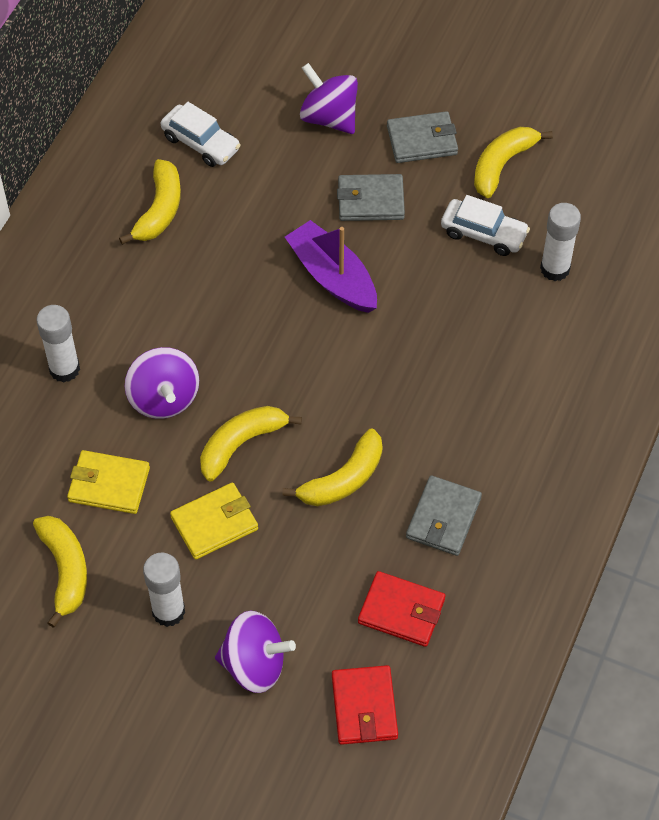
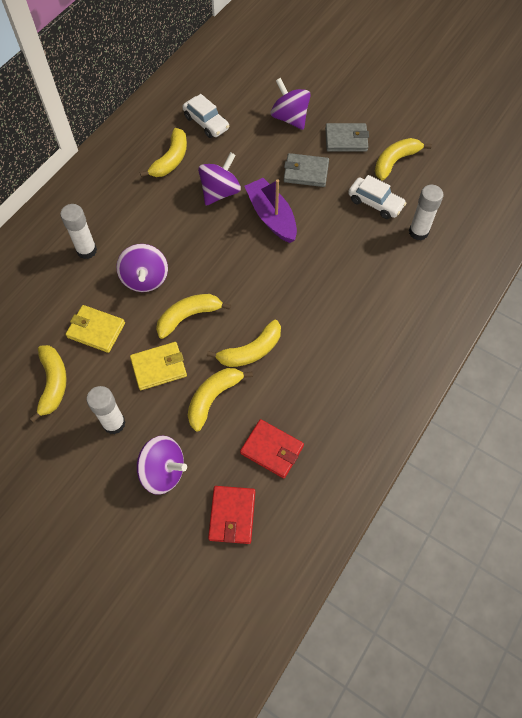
camera: 10 degrees right, 5 degrees up
grey wallet [406,475,482,556] -> none
none -> yellow banana [188,368,253,431]
none -> purple spinning top [198,152,241,206]

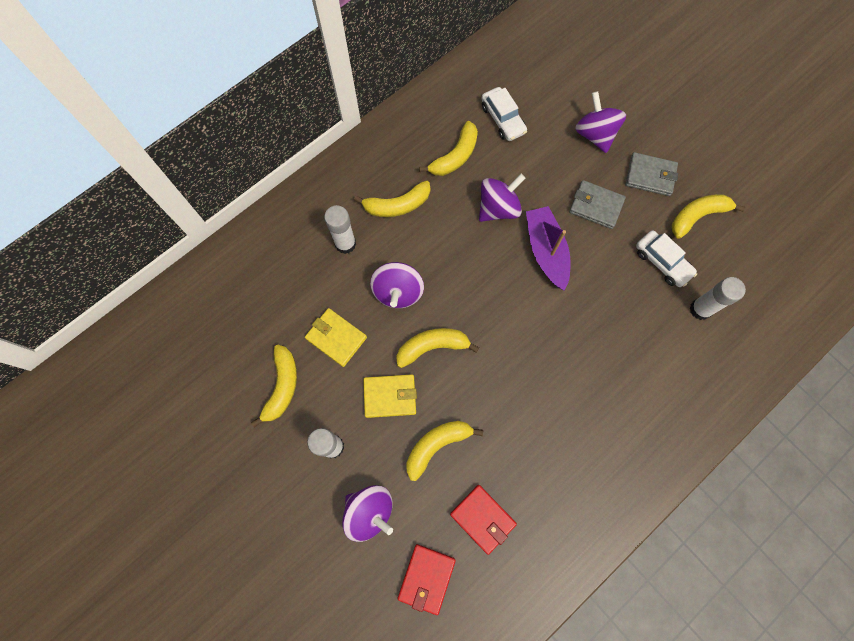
camera: 15 degrees right, 10 degrees up
yellow banana [207,320,281,367] -> yellow banana moved to [354,180,431,217]

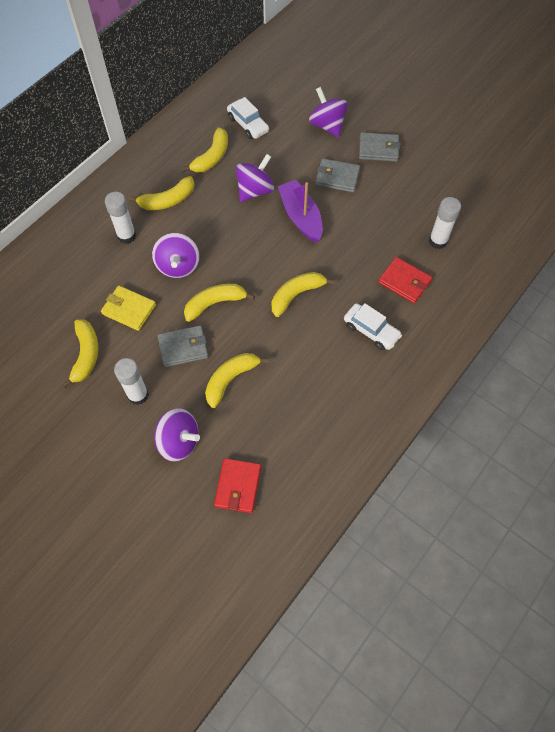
camera: 10 degrees left, 10 degrees down
yellow wallet [363,374,417,418] -> grey wallet [158,325,208,367]
red wallet [450,485,517,555] -> red wallet moved to [378,257,432,303]
white car [636,230,697,287] -> white car moved to [344,303,402,350]
yellow banana [672,194,745,239] -> yellow banana moved to [272,272,335,317]

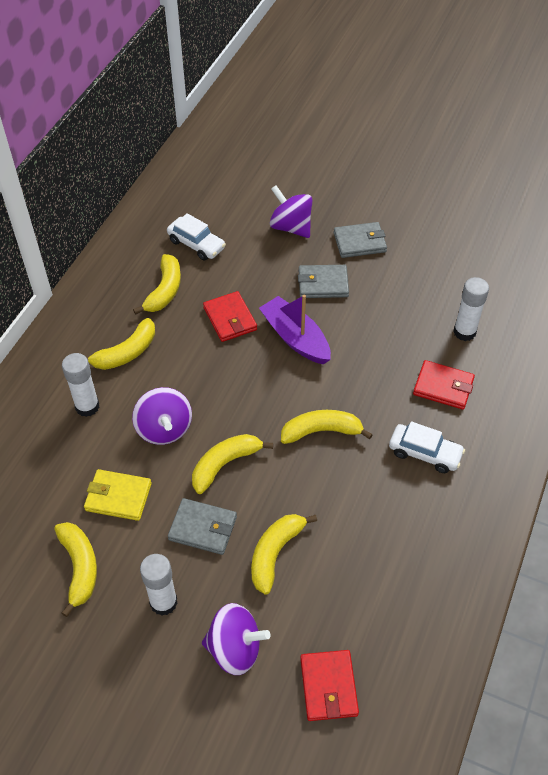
camera: 15 degrees left, 10 degrees down
grey wallet [158,325,208,367] -> grey wallet turned 45 degrees clockwise [168,498,237,555]
purple spinning top [236,154,274,202] -> red wallet [203,291,257,342]
yellow banana [272,272,335,317] -> yellow banana turned 45 degrees clockwise [281,410,373,444]

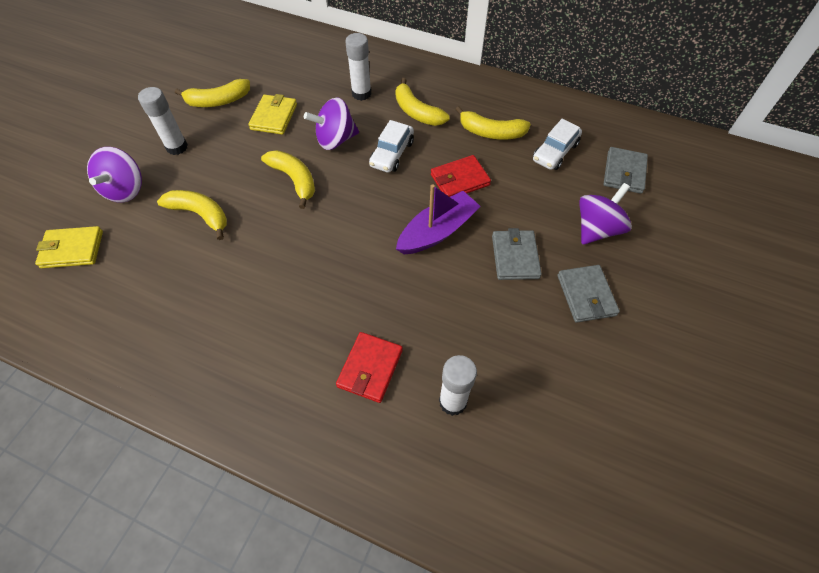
camera: 90 degrees right, 5 degrees up
grey wallet [168,498,237,555] -> grey wallet moved to [604,147,648,194]
yellow banana [281,410,373,444] -> none
red wallet [300,650,359,721] -> yellow wallet [35,226,103,268]
white car [389,421,465,473] -> white car moved to [369,120,414,173]

